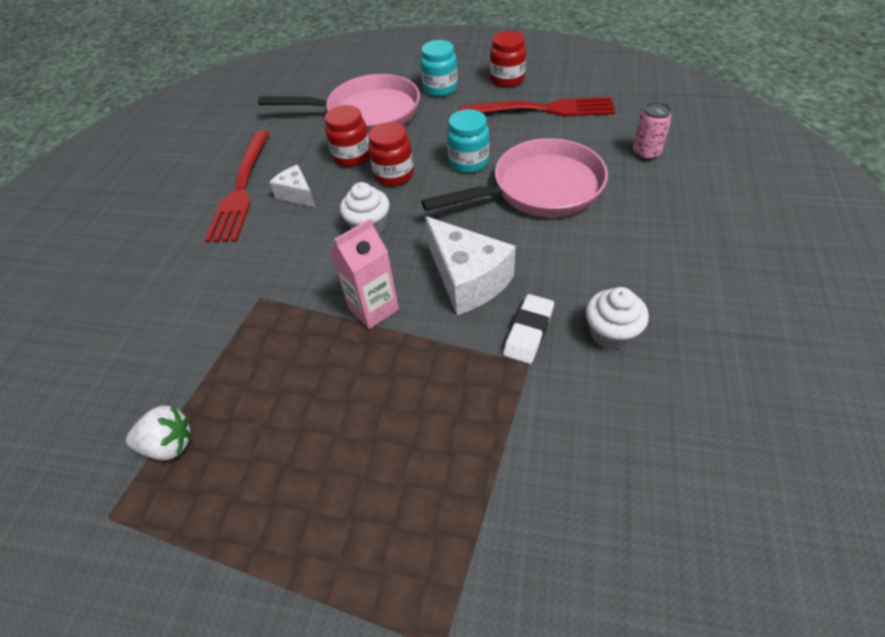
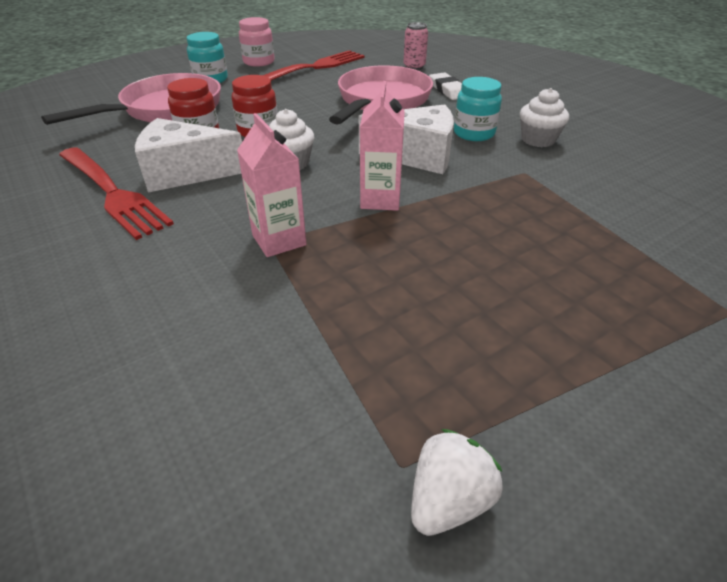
camera: 50 degrees left, 10 degrees down
white strawberry [126,405,192,460] -> white strawberry moved to [411,429,503,536]
white cheese [269,165,316,208] -> white cheese [135,118,242,193], size x1.80
turquoise jar [447,109,489,173] -> turquoise jar moved to [454,77,502,141]
red jar [490,31,526,87] -> pink jar [239,17,275,67]
white eraser [503,294,554,364] -> white eraser moved to [429,72,462,100]
none -> pink carton [237,113,307,257]

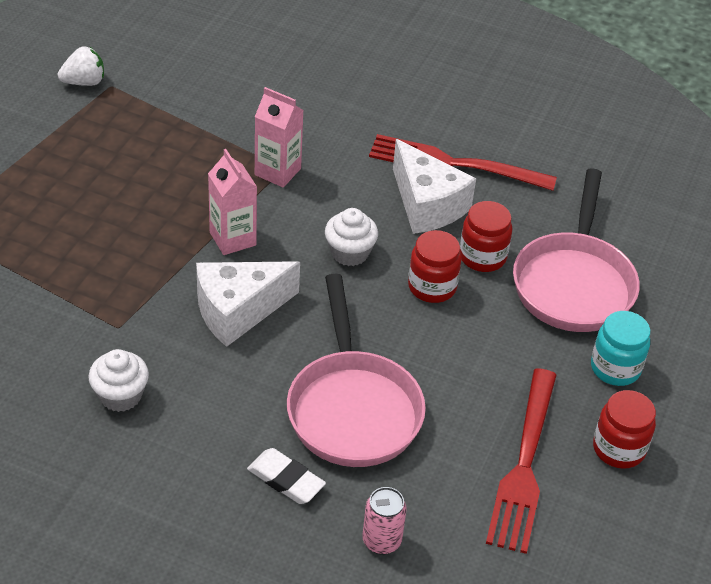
camera: 145 degrees right, 5 degrees up
white cheese [135,118,242,193] -> white cheese turned 90 degrees clockwise [393,139,476,234]
pink jar [239,17,275,67] -> red jar [593,390,656,469]
white strawberry [411,429,503,536] -> white strawberry turned 120 degrees counterclockwise [58,46,104,86]
turquoise jar [454,77,502,141] -> none

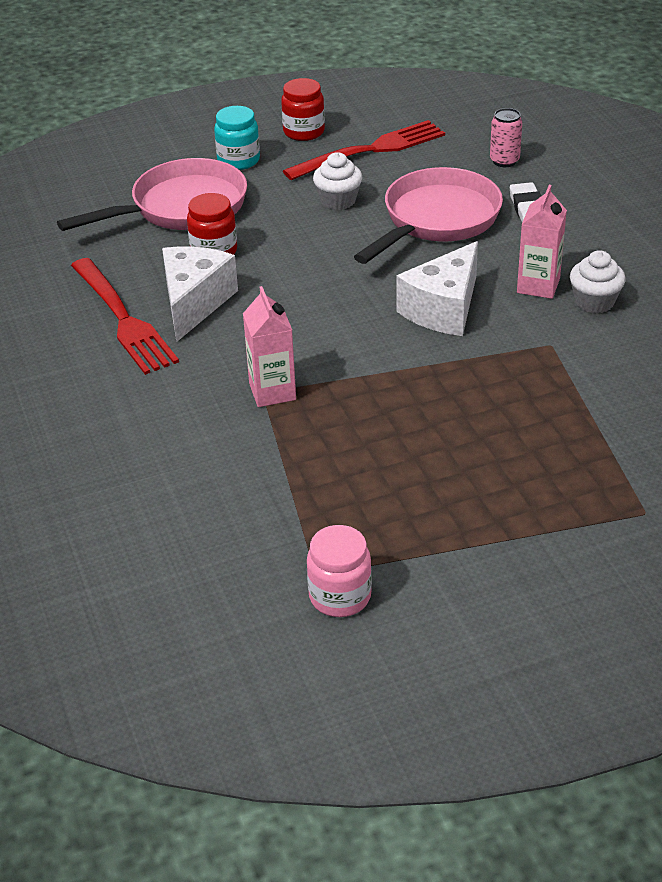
camera: 130 degrees left, 5 degrees down
white strawberry [58,46,104,86] -> pink jar [307,525,372,617]
white cheese [196,261,300,347] -> white cheese turned 105 degrees clockwise [396,241,478,336]
pink carton [208,149,257,255] -> pink carton moved to [517,185,567,299]
white cupcake [325,208,378,266] -> white cupcake moved to [313,152,363,210]
red jar [408,230,462,303] -> none

